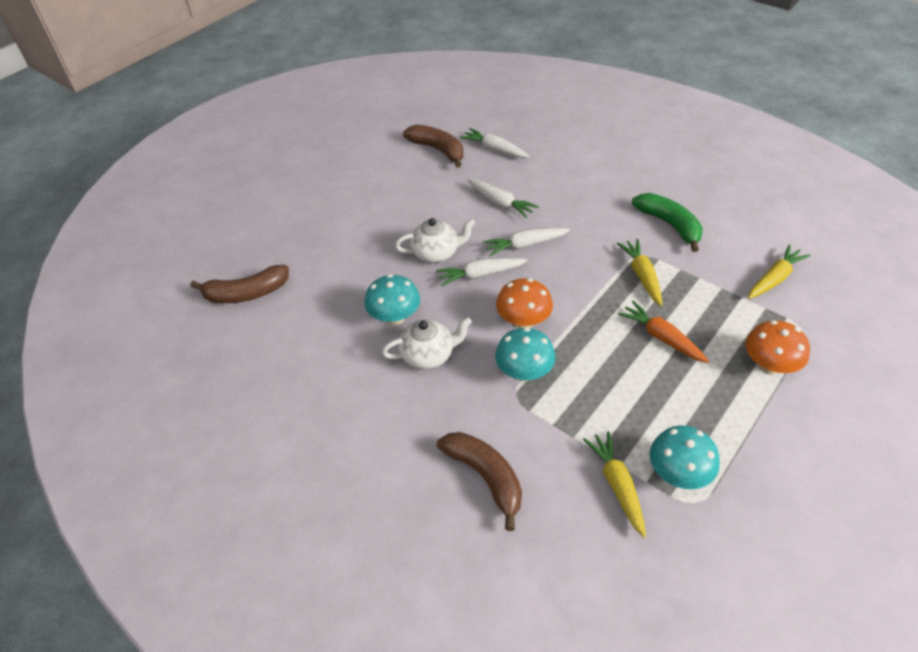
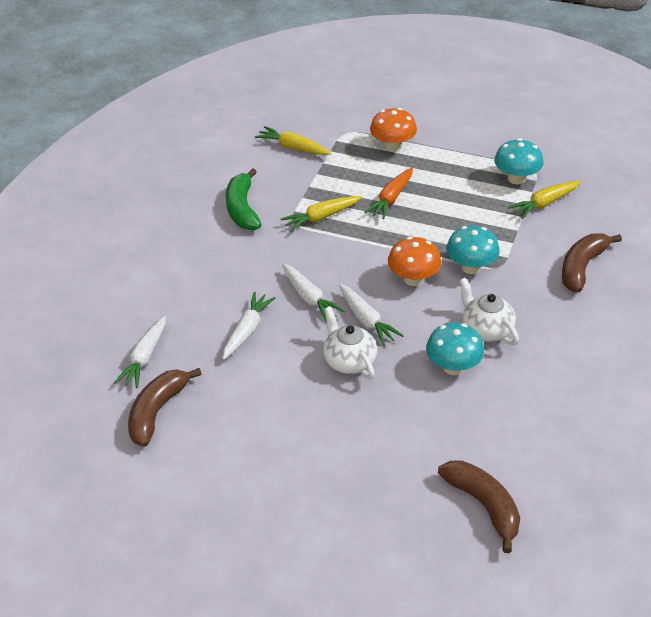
camera: 110 degrees left, 5 degrees down
green banana [632,193,703,252] -> green banana turned 45 degrees counterclockwise [226,168,261,230]

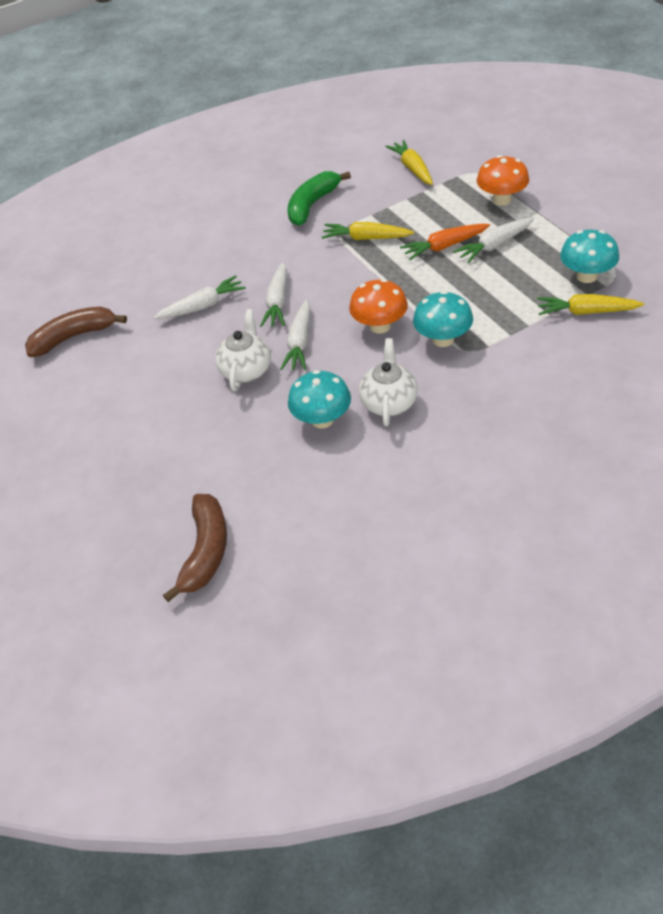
camera: 45 degrees right, 5 degrees up
white carrot [114,316,166,388] -> white carrot moved to [453,218,534,263]
brown banana [562,233,622,292] -> none

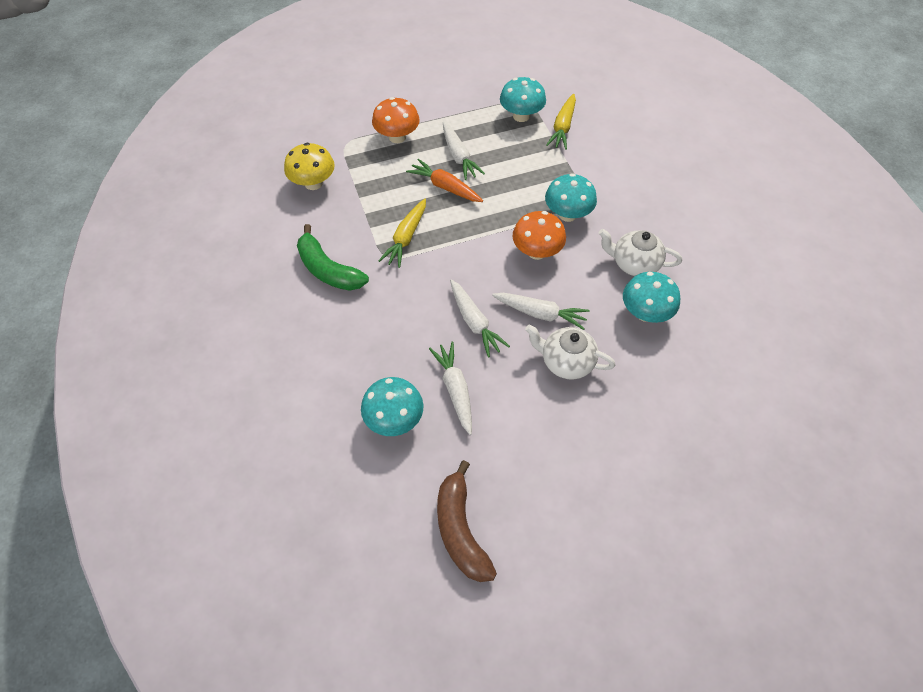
camera: 85 degrees left, 10 degrees up
brown banana [163,494,227,602] -> none
white carrot [260,262,287,327] -> white carrot turned 45 degrees clockwise [450,280,510,358]
yellow carrot [385,140,433,185] -> yellow mushroom [284,143,335,190]
orange carrot [400,224,490,260] -> orange carrot turned 135 degrees clockwise [406,159,483,202]
none -> turquoise mushroom [361,377,424,436]

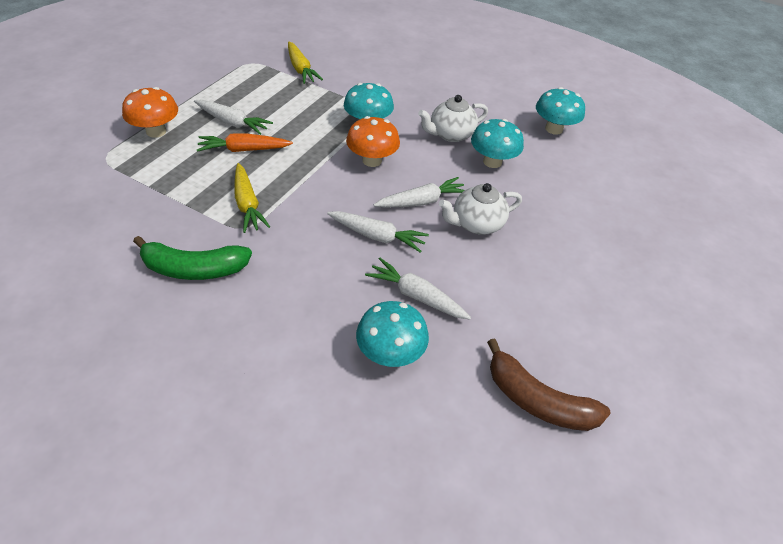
camera: 45 degrees left, 10 degrees down
yellow mushroom [284,143,335,190] -> none
turquoise mushroom [500,77,546,122] -> turquoise mushroom moved to [536,87,585,135]

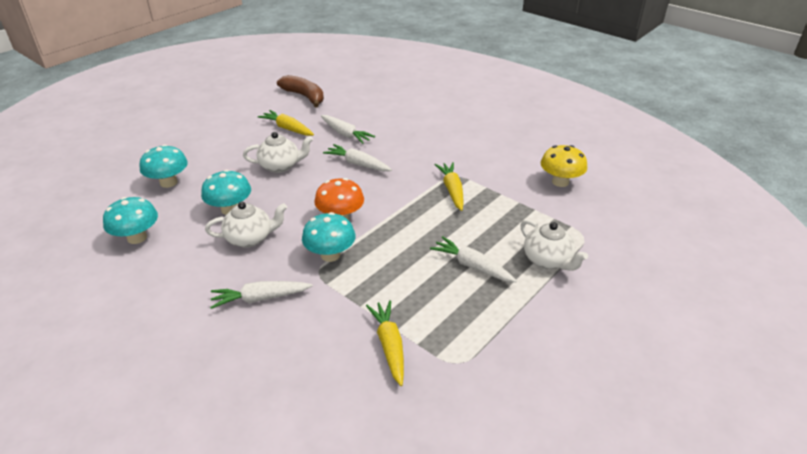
camera: 165 degrees left, 10 degrees down
orange mushroom [122,87,178,138] -> white teapot [520,219,588,271]
green banana [133,236,252,280] -> none
orange carrot [197,133,293,152] -> none
turquoise mushroom [356,301,429,367] -> turquoise mushroom moved to [140,144,188,188]
white carrot [374,177,465,207] -> white carrot moved to [210,281,313,309]
none -> yellow carrot [258,110,314,136]
none -> yellow mushroom [541,145,587,187]

